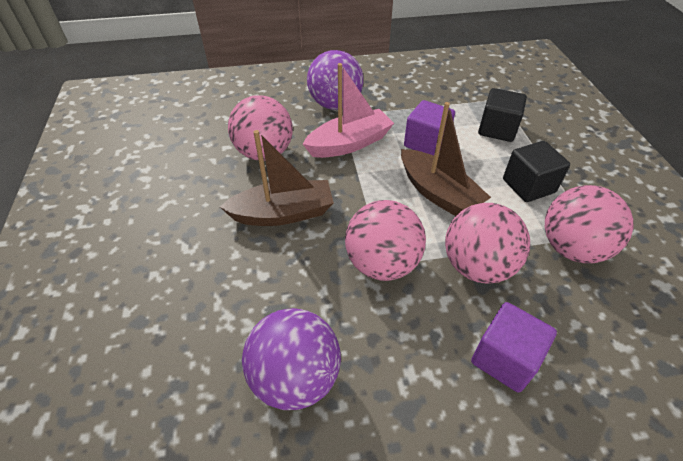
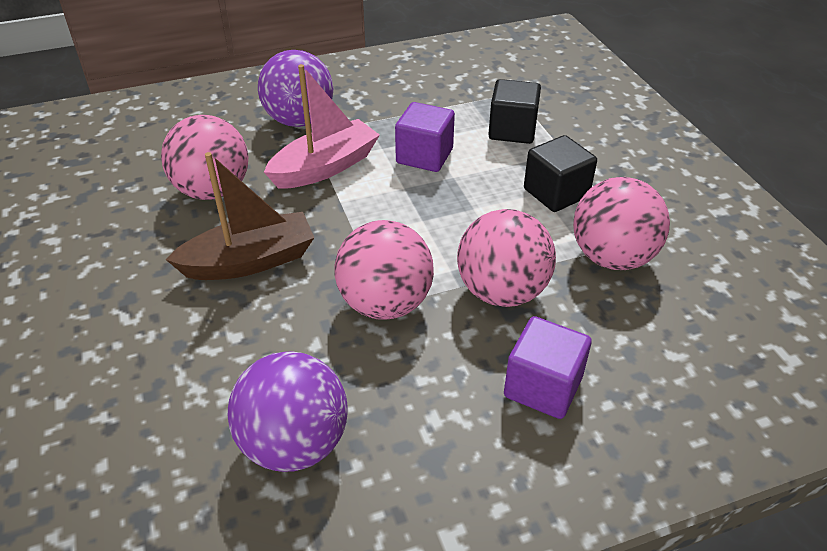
camera: 10 degrees left, 5 degrees down
brown boat [401,102,491,216] -> none

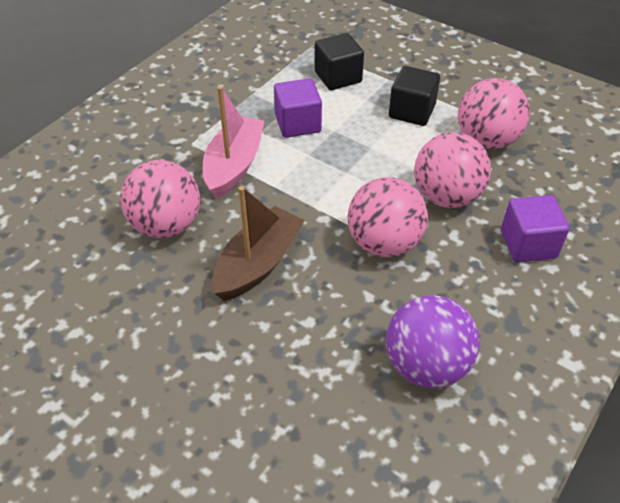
camera: 35 degrees left, 5 degrees up
purple ball [258,50,333,127] -> none

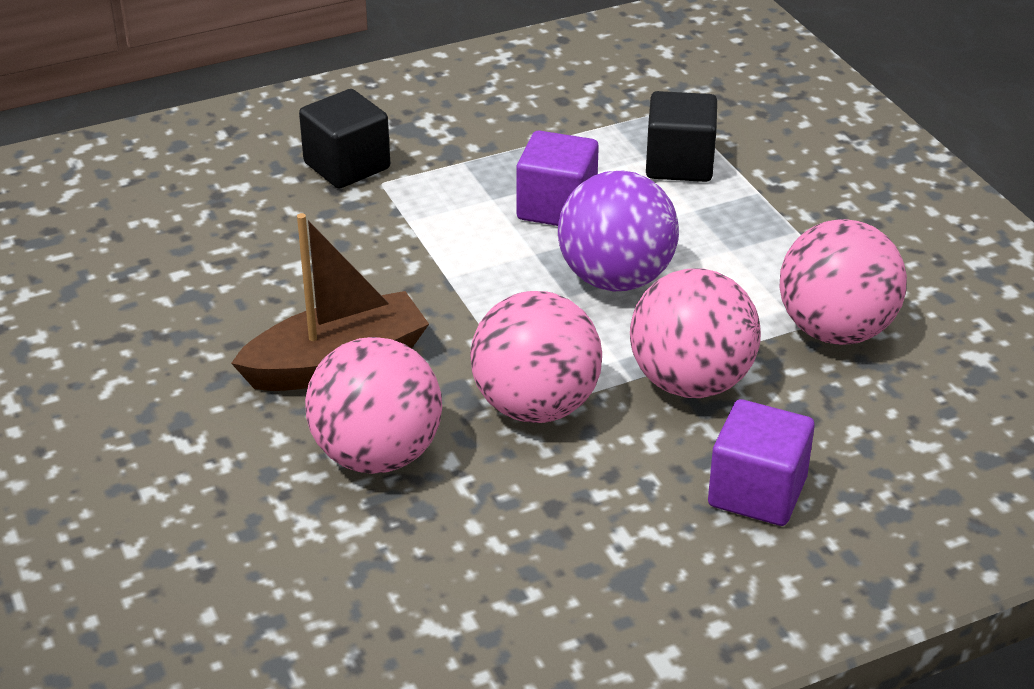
camera: 30 degrees right, 10 degrees down
pink ball [120,160,200,238] -> pink ball moved to [305,337,442,474]
pink boat [203,86,265,199] -> none
purple ball [386,295,480,388] -> purple ball moved to [558,171,679,291]
black cube [389,66,440,126] -> black cube moved to [299,89,390,189]

